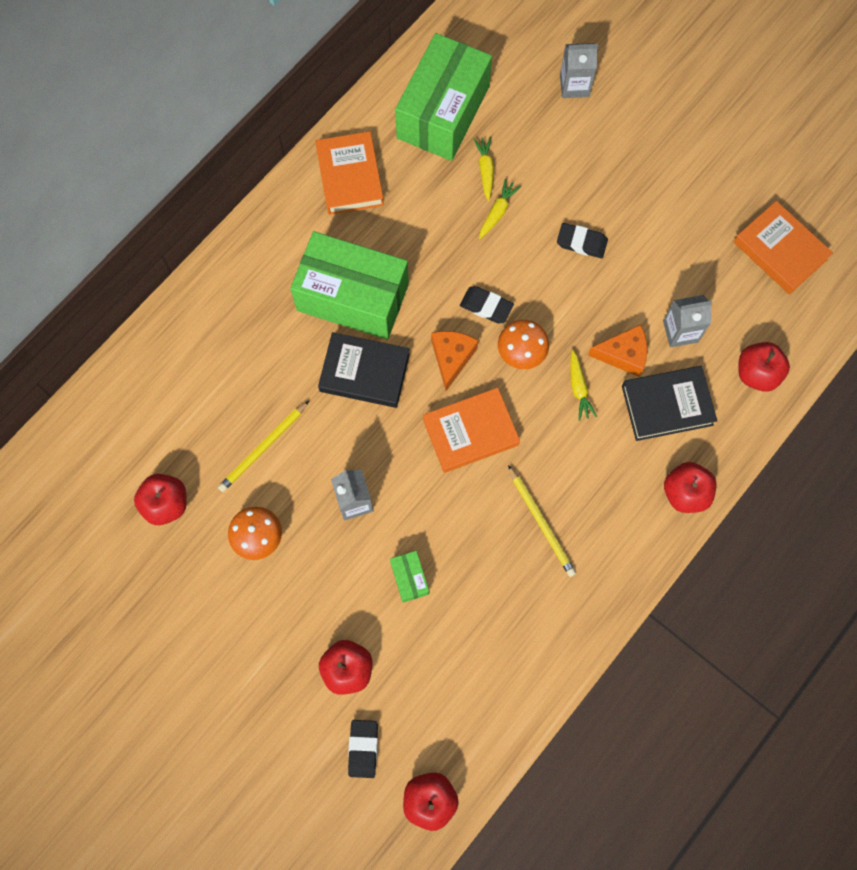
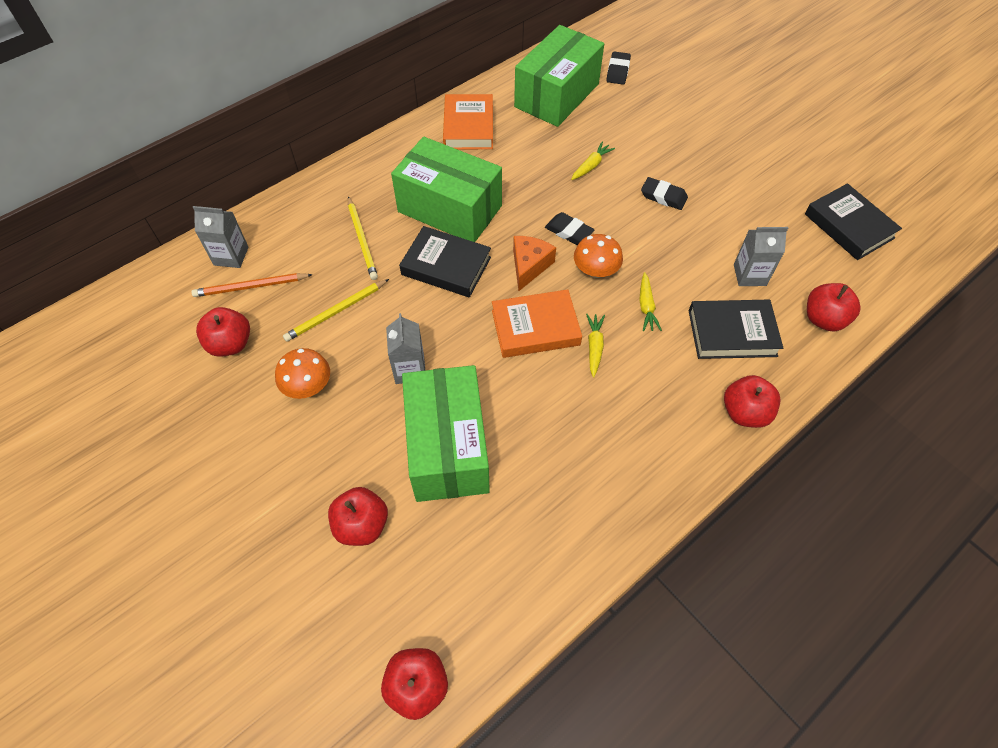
camera: 10 degrees right, 15 degrees down
black eraser [348,720,378,778] -> black eraser moved to [606,51,631,85]
green box [390,551,429,603] -> green box [402,365,490,502], size x2.46
yellow carrot [474,137,494,201] -> yellow carrot moved to [586,314,605,377]
yellow pencil [508,465,576,577] -> yellow pencil moved to [348,196,378,280]
grey carton [560,43,598,98] -> grey carton moved to [193,206,249,268]
orange cheese [588,324,647,377] -> none
orange book [734,201,833,295] -> black book [805,183,902,260]
none -> orange pencil [192,273,313,297]

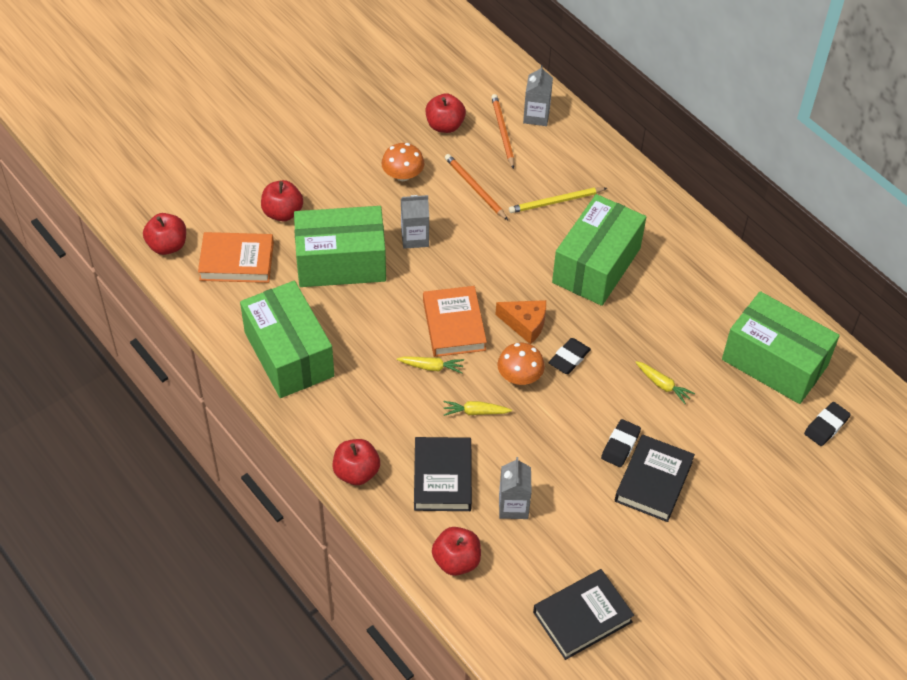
camera: 90 degrees right, 5 degrees down
yellow pencil [283,279,389,342] -> orange pencil [445,154,508,220]
black book [399,226,491,297] -> black book moved to [615,435,695,522]
orange book [443,94,493,149] -> orange book moved to [198,232,274,283]
black eraser [606,51,631,85] -> black eraser turned 60 degrees counterclockwise [804,402,851,446]
none -> green box [240,281,334,398]

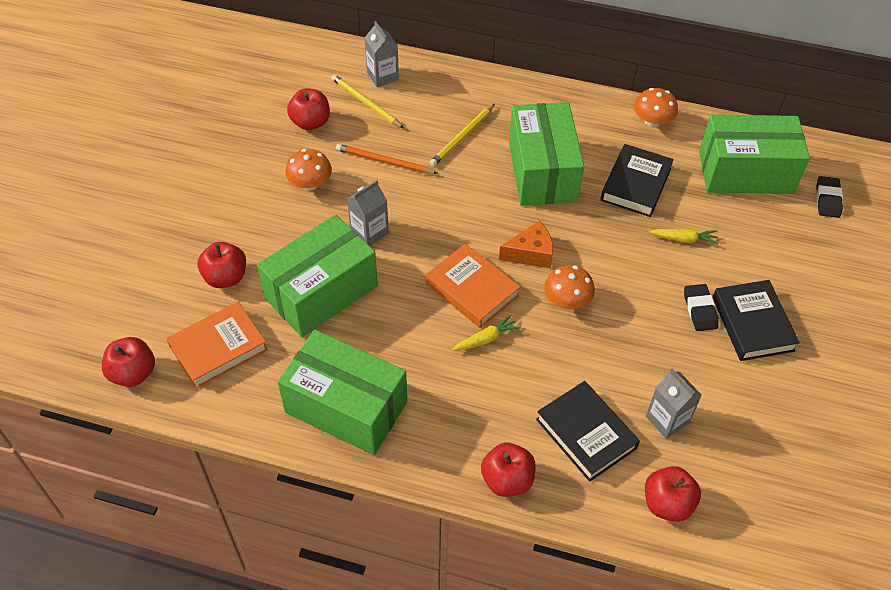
camera: 35 degrees left, 0 degrees up
yellow carrot [444,401,512,416] -> none
orange pencil [491,94,514,169] -> yellow pencil [331,74,404,128]
black book [533,569,634,660] -> black book moved to [600,144,674,217]
black eraser [549,338,591,374] -> none
none -> orange mushroom [634,88,678,128]

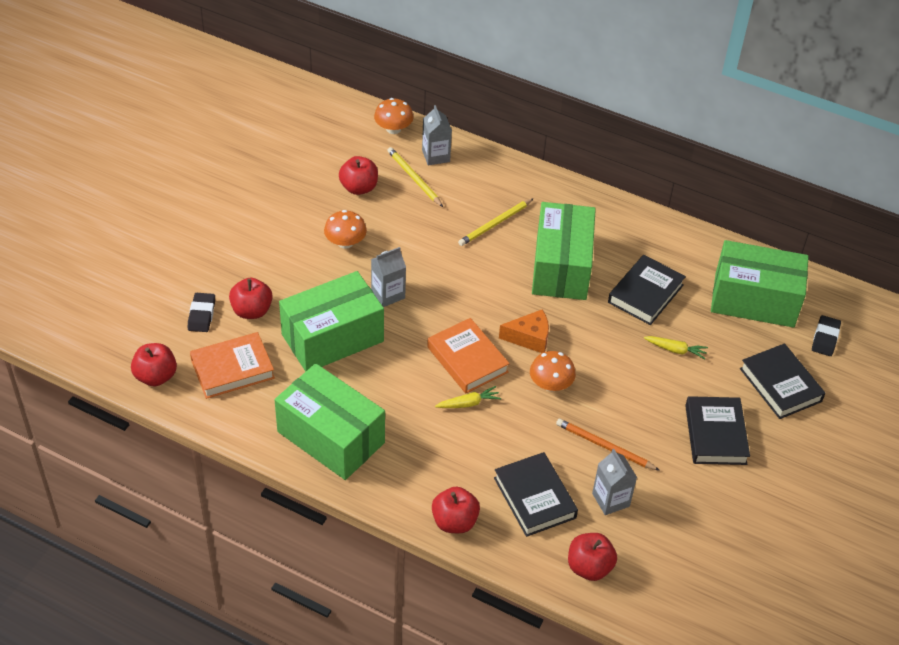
camera: 10 degrees right, 5 degrees down
orange pencil [336,144,437,174] -> orange pencil moved to [556,419,660,471]
orange mushroom [634,88,678,128] -> orange mushroom moved to [374,98,414,134]
black eraser [684,284,718,331] -> black eraser moved to [188,293,215,332]
none -> black book [740,343,825,419]

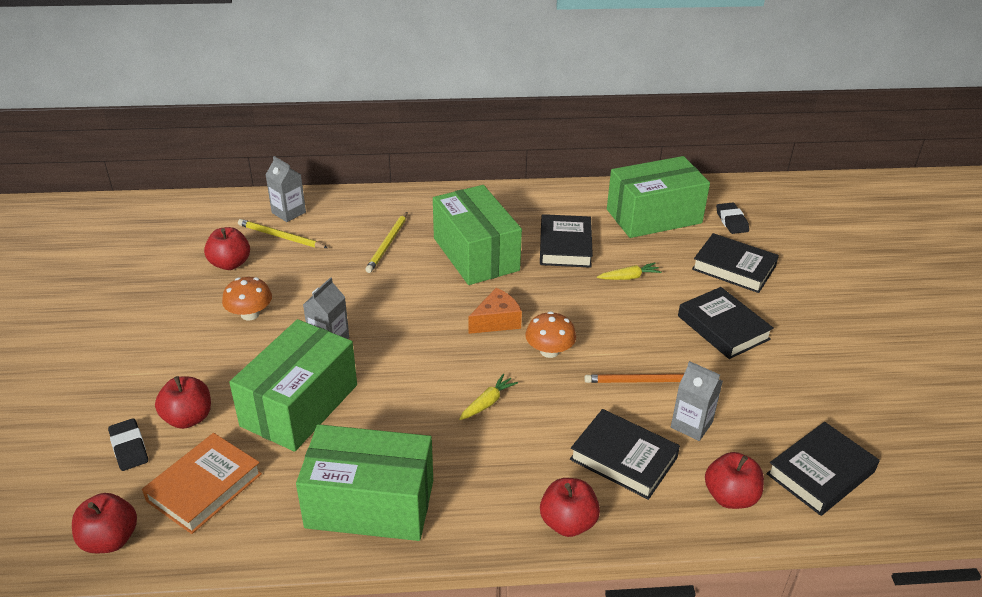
camera: 30 degrees left, 10 degrees down
orange mushroom [374,98,414,134] -> none
orange book [427,318,510,393] -> none
none -> black book [766,422,879,516]

